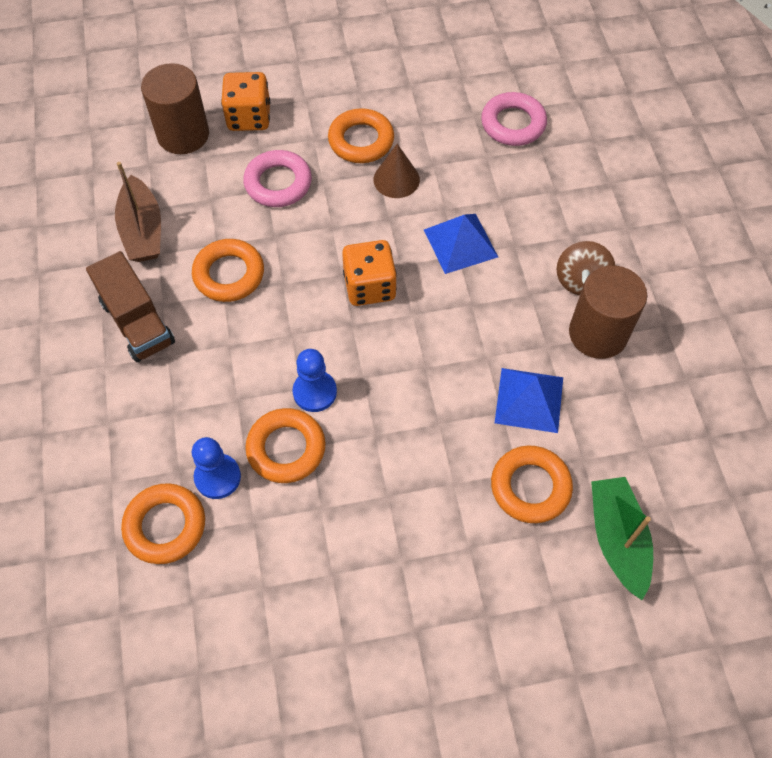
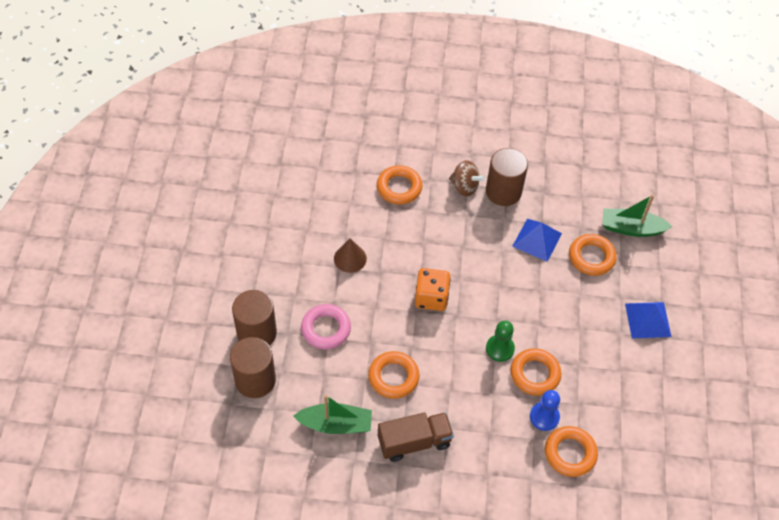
camera: 75 degrees left, 5 degrees down
brown boat [115,162,161,262] -> green boat [293,395,372,434]
orange dice [221,72,270,131] -> brown cylinder [232,290,277,346]
blue pawn [293,349,337,412] -> green pawn [486,321,515,362]
orange ring [328,108,394,163] -> orange ring moved to [377,165,422,204]
blue pyramid [424,214,498,274] -> blue pyramid moved to [625,302,671,338]
pink ring [481,92,547,146] -> none

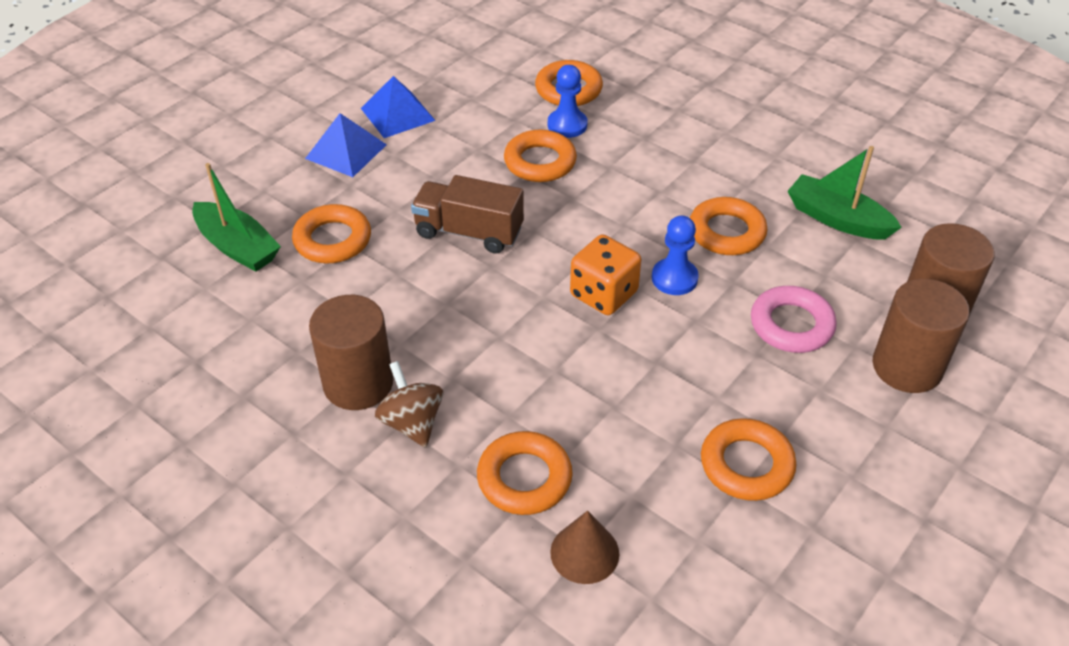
camera: 145 degrees left, 10 degrees down
brown cone [334,238,367,273] -> brown cone moved to [550,510,619,584]
brown truck [378,412,454,462] -> brown truck moved to [411,175,524,254]
green pawn [486,321,515,362] -> none
blue pyramid [512,219,562,262] -> blue pyramid moved to [361,76,436,138]
none -> blue pawn [652,215,699,295]
none -> orange ring [701,418,796,501]

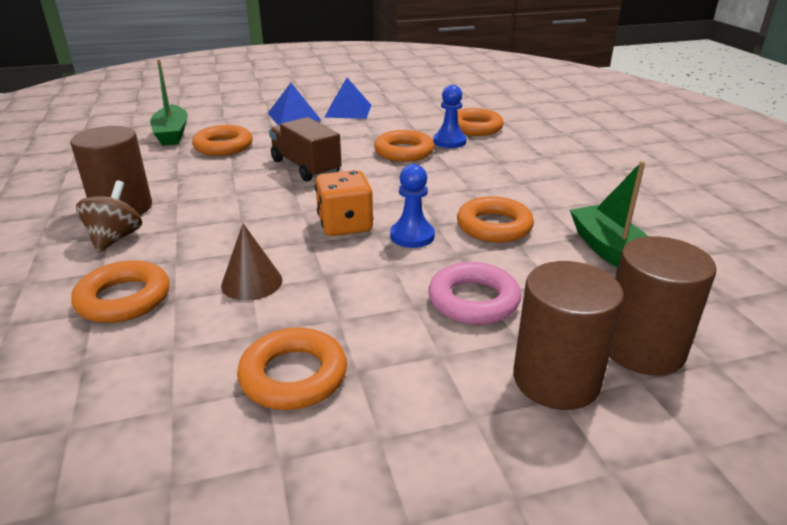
camera: 35 degrees right, 15 degrees down
brown cone [550,510,619,584] -> brown cone moved to [221,223,282,301]

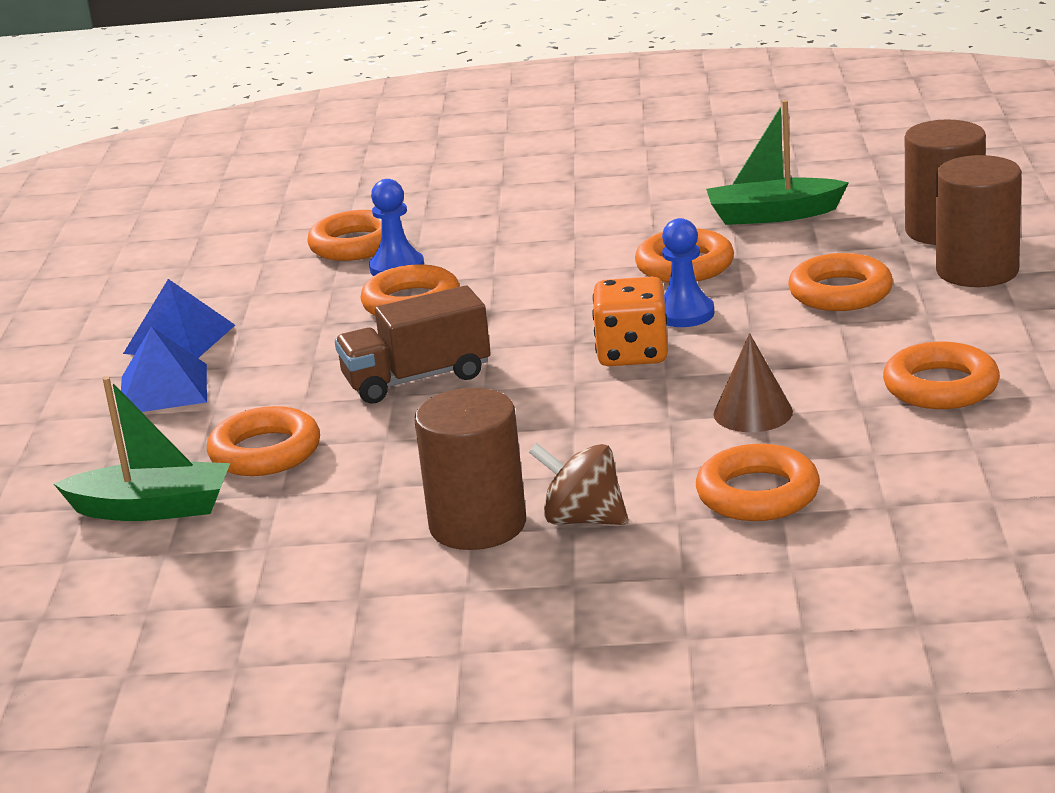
camera: 70 degrees left, 5 degrees down
pink ring [428,262,521,325] -> orange ring [788,253,893,311]

